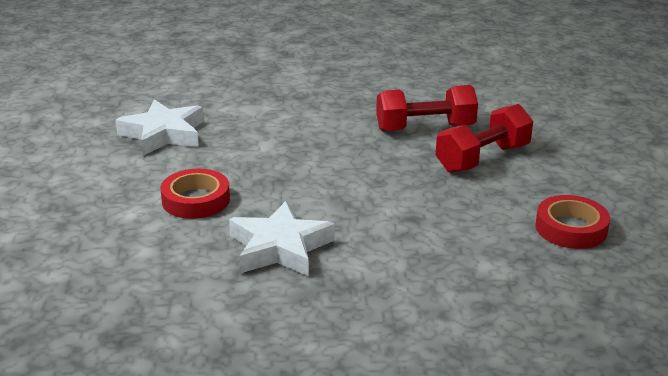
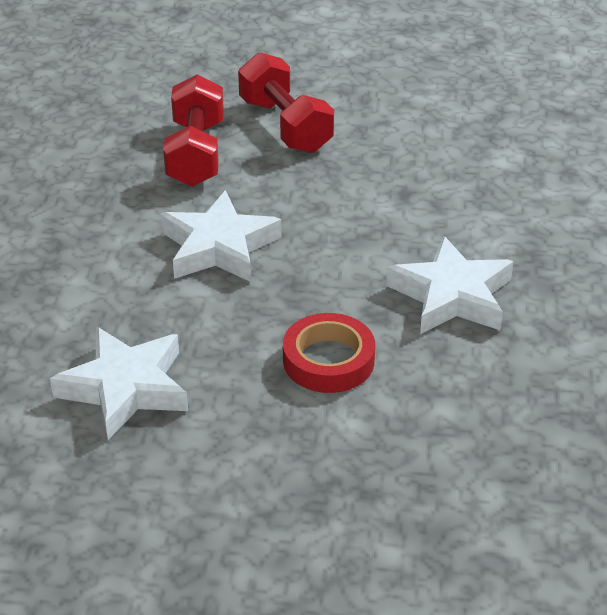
camera: 80 degrees left, 10 degrees up
red tape [536,195,610,249] -> none
none -> white star [160,190,282,282]

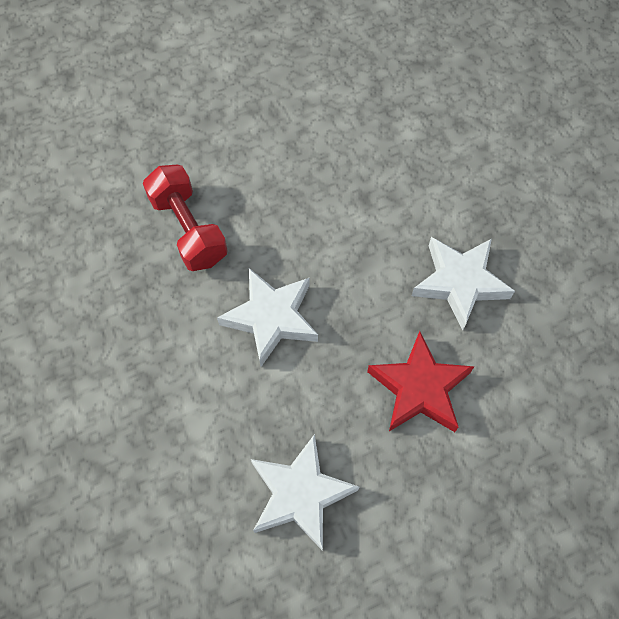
camera: 30 degrees left, 25 degrees up
red dumbbell [238,52,334,153] -> none
red tape [283,313,375,393] -> red star [367,331,474,432]

